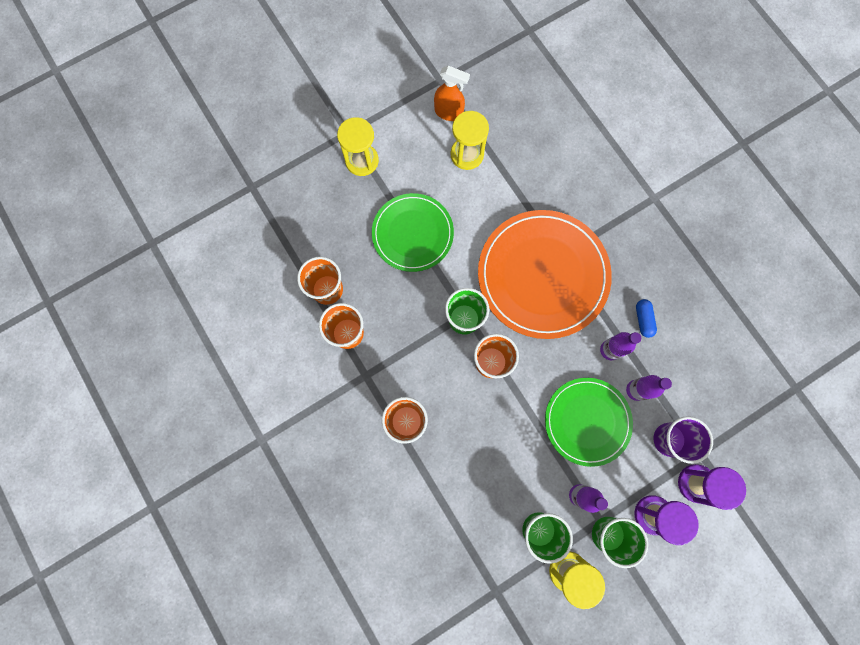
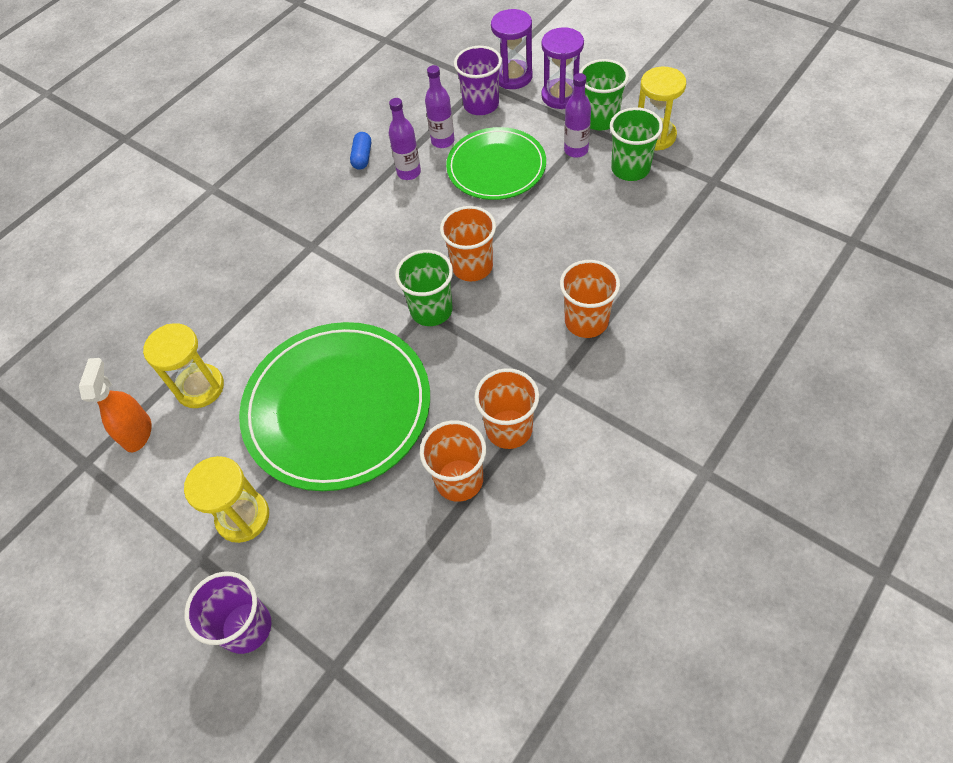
camera: 105 degrees left, 20 degrees down
green plate [372,193,454,272] -> green plate [239,322,430,491], size x1.59
orange plate [478,210,612,339] -> none
blue capsule [636,299,657,338] -> blue capsule turned 60 degrees counterclockwise [350,132,371,170]
none -> purple cup [184,572,272,654]

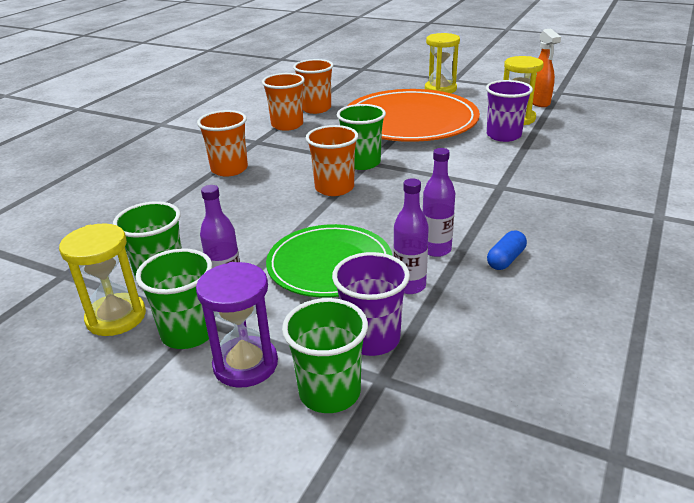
camera: 165 degrees right, 25 degrees down
purple cup [184,572,272,654] -> purple cup moved to [486,80,533,142]
green plate [239,322,430,491] -> orange plate [347,89,480,142]
blue capsule [350,132,371,170] -> blue capsule turned 45 degrees clockwise [487,231,527,270]
purple hourglass [491,9,533,89] -> green cup [282,298,368,413]

